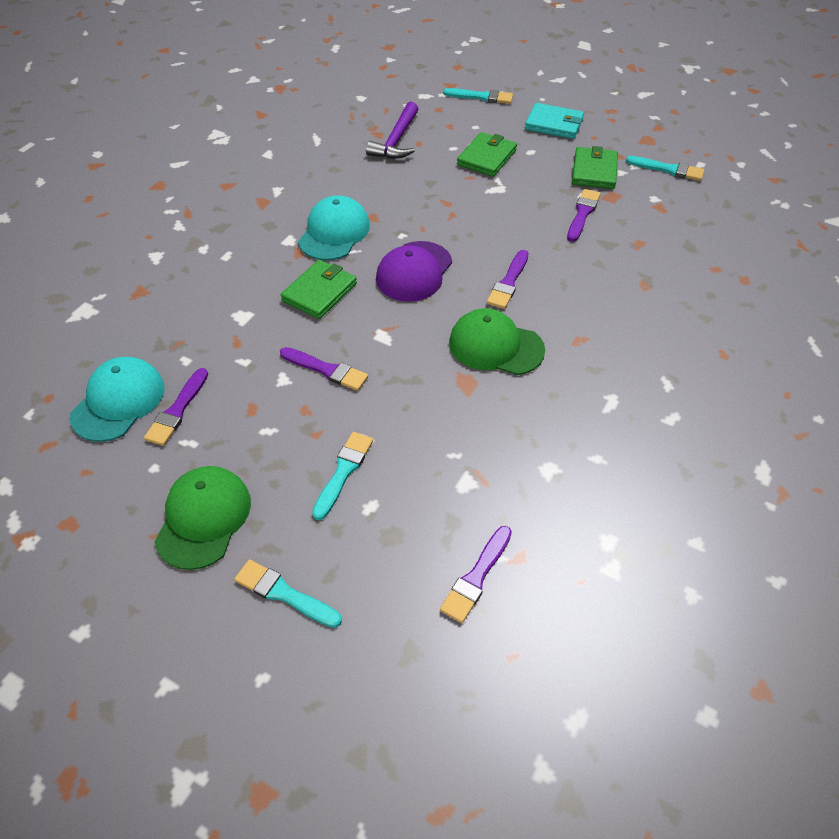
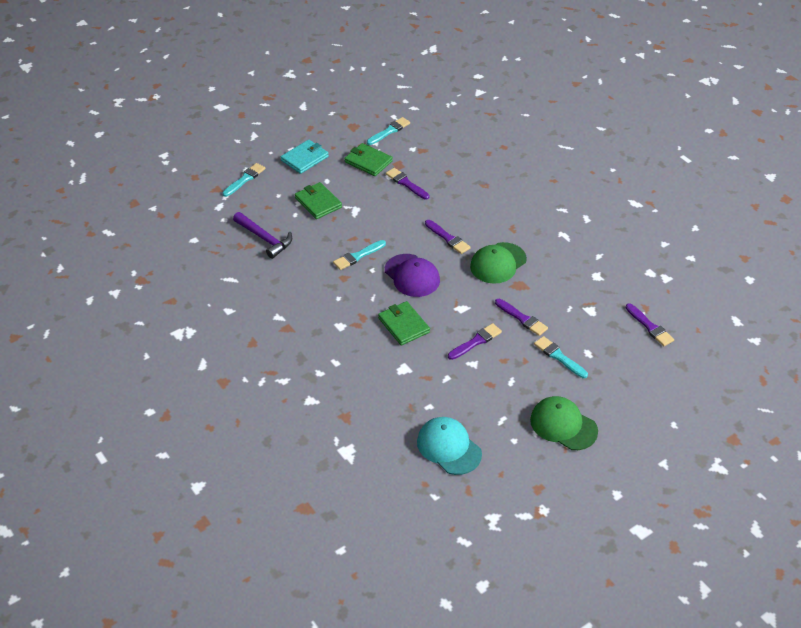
camera: 65 degrees left, 5 degrees down
purple brush [144,368,208,446] -> purple brush moved to [495,299,548,336]
turquoise brush [234,559,342,628] -> turquoise brush moved to [333,240,386,270]
turquoise cap [298,196,370,260] -> none

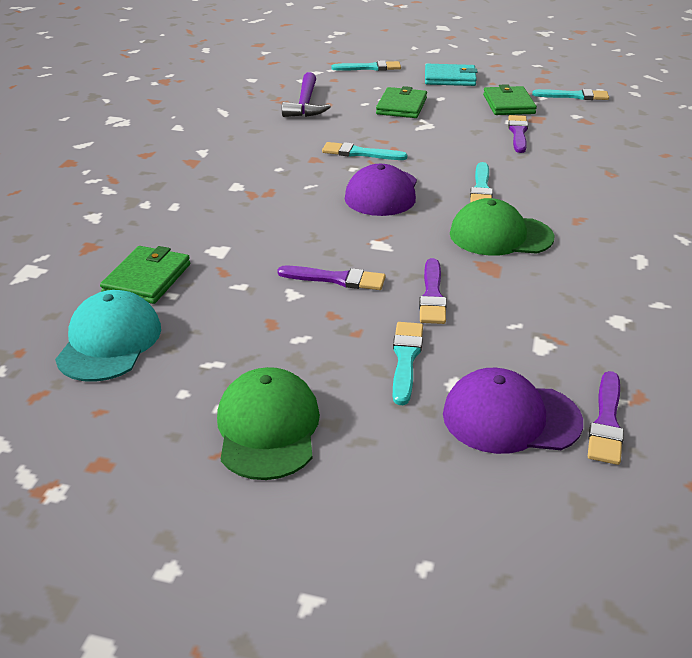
camera: 50 degrees right, 10 degrees down
green wallet [378,301,430,345] -> green wallet moved to [100,246,190,304]
purple brush [425,220,471,254] -> turquoise brush [470,162,493,203]
none -> purple cap [443,368,583,454]

